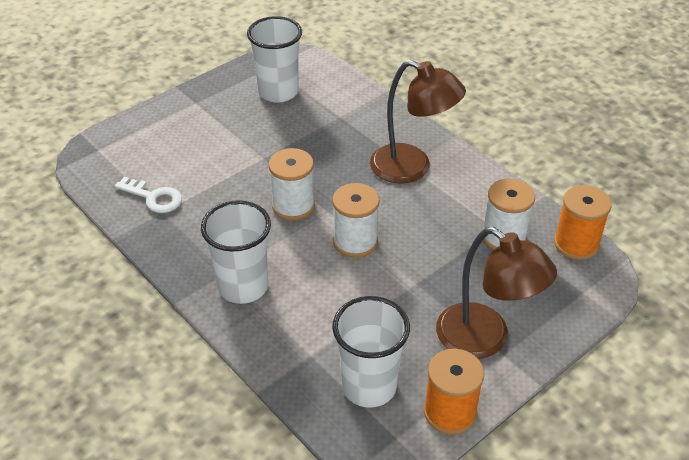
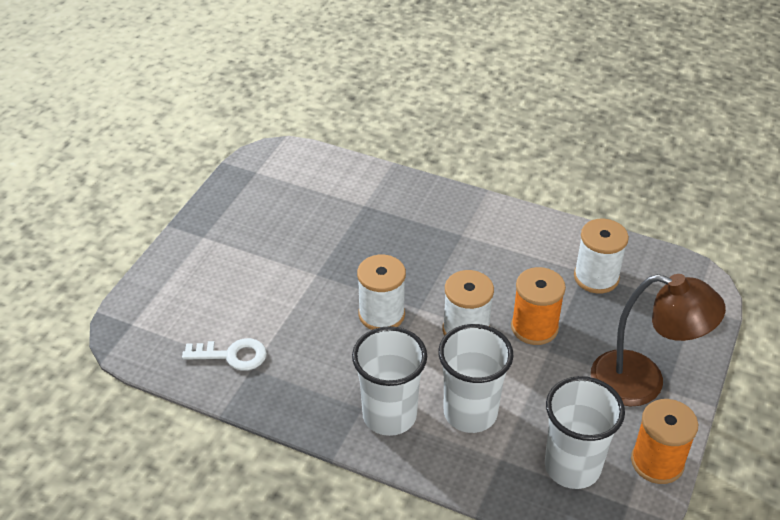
camera: 25 degrees left, 0 degrees up
white cup [247,16,302,103] -> white cup moved to [438,324,514,433]
brown lamp [370,60,466,184] -> none
orange spool [554,185,612,260] -> orange spool moved to [511,267,566,345]

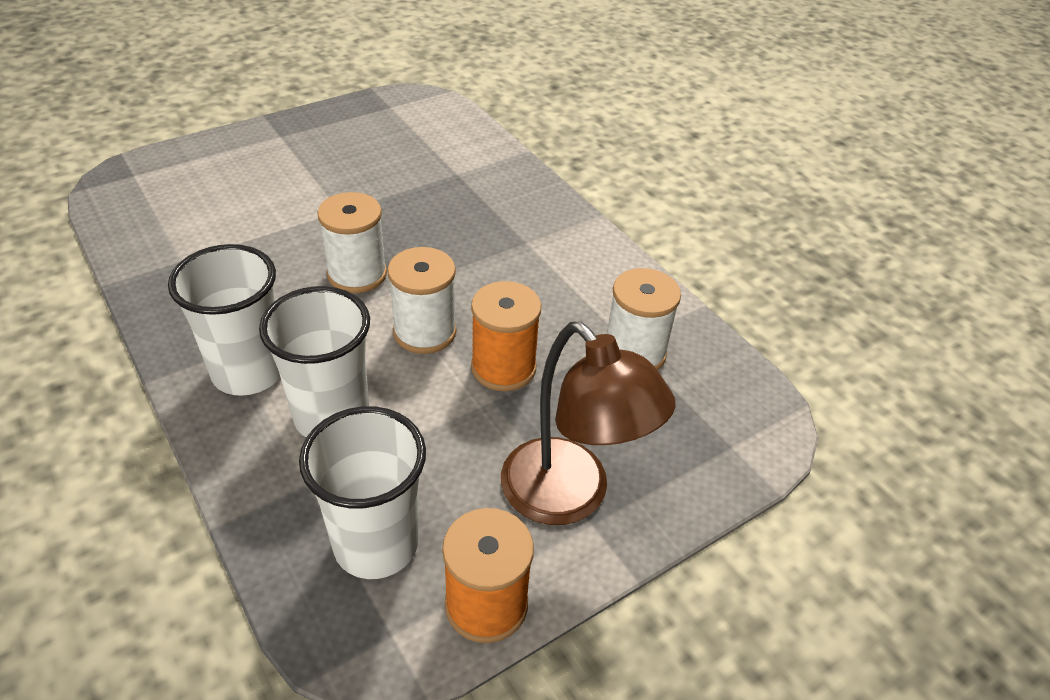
camera: 30 degrees right, 0 degrees up
white key [182,338,267,371] -> none

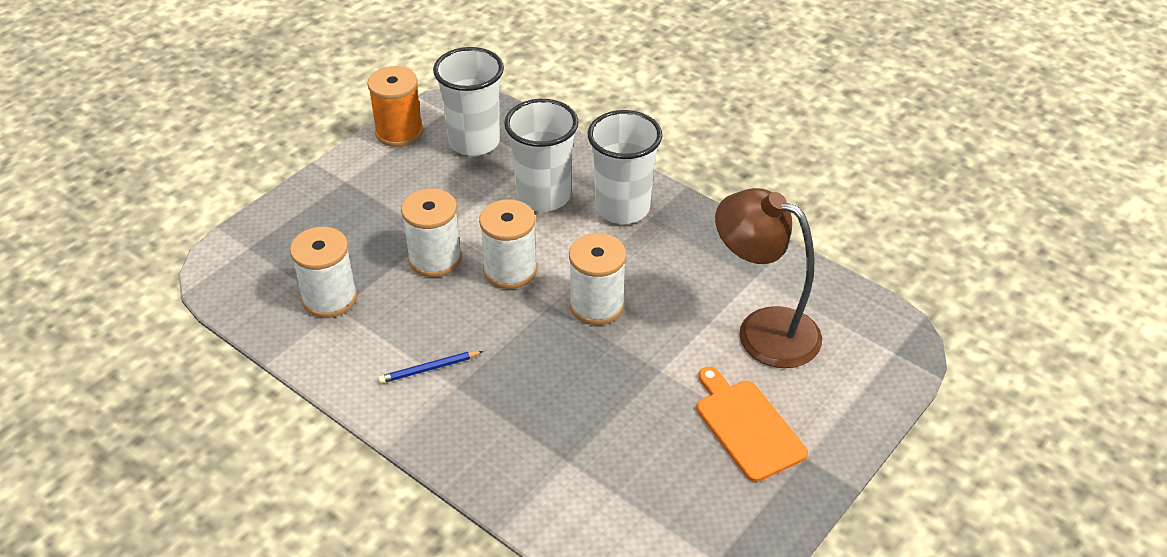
camera: 165 degrees right, 0 degrees up
orange spool [471,281,541,391] -> white spool [401,188,462,277]
brown lamp [501,322,676,525] -> brown lamp moved to [715,188,822,368]
none -> blue pencil [378,351,484,384]
none -> orange cutting board [696,366,808,482]

